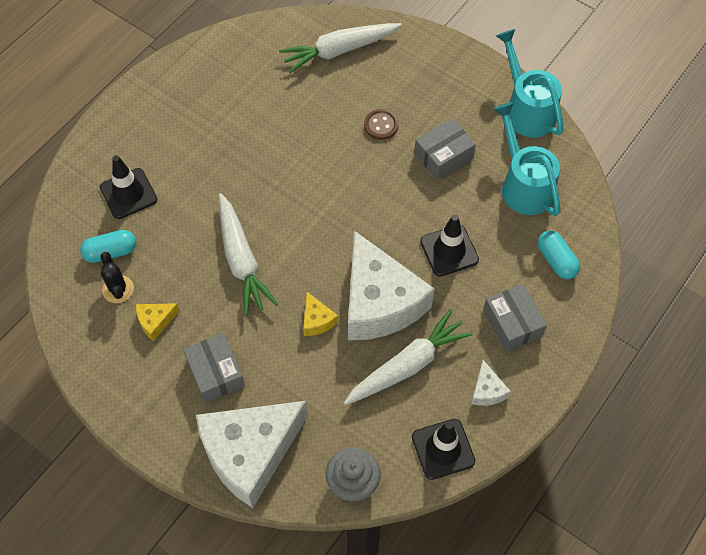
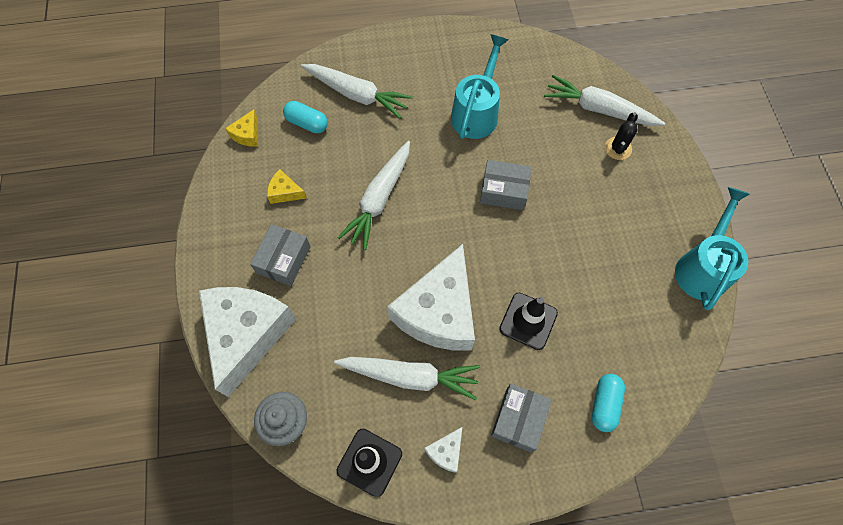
camera: 45 degrees right, 5 degrees up
black traffic cone [100,155,157,219] -> white carrot [301,64,413,118]
black cactus [100,252,134,303] -> black cactus moved to [605,112,638,160]
white cheese [196,401,308,508] -> white cheese turned 90 degrees clockwise [199,287,296,397]
yellow cheese [303,292,338,336] -> yellow cheese moved to [225,109,258,147]
brown button [364,109,399,140] -> none
grey box [414,118,476,180] -> grey box moved to [480,160,532,210]
turquoise watering can [493,102,560,216] -> turquoise watering can moved to [451,34,508,139]

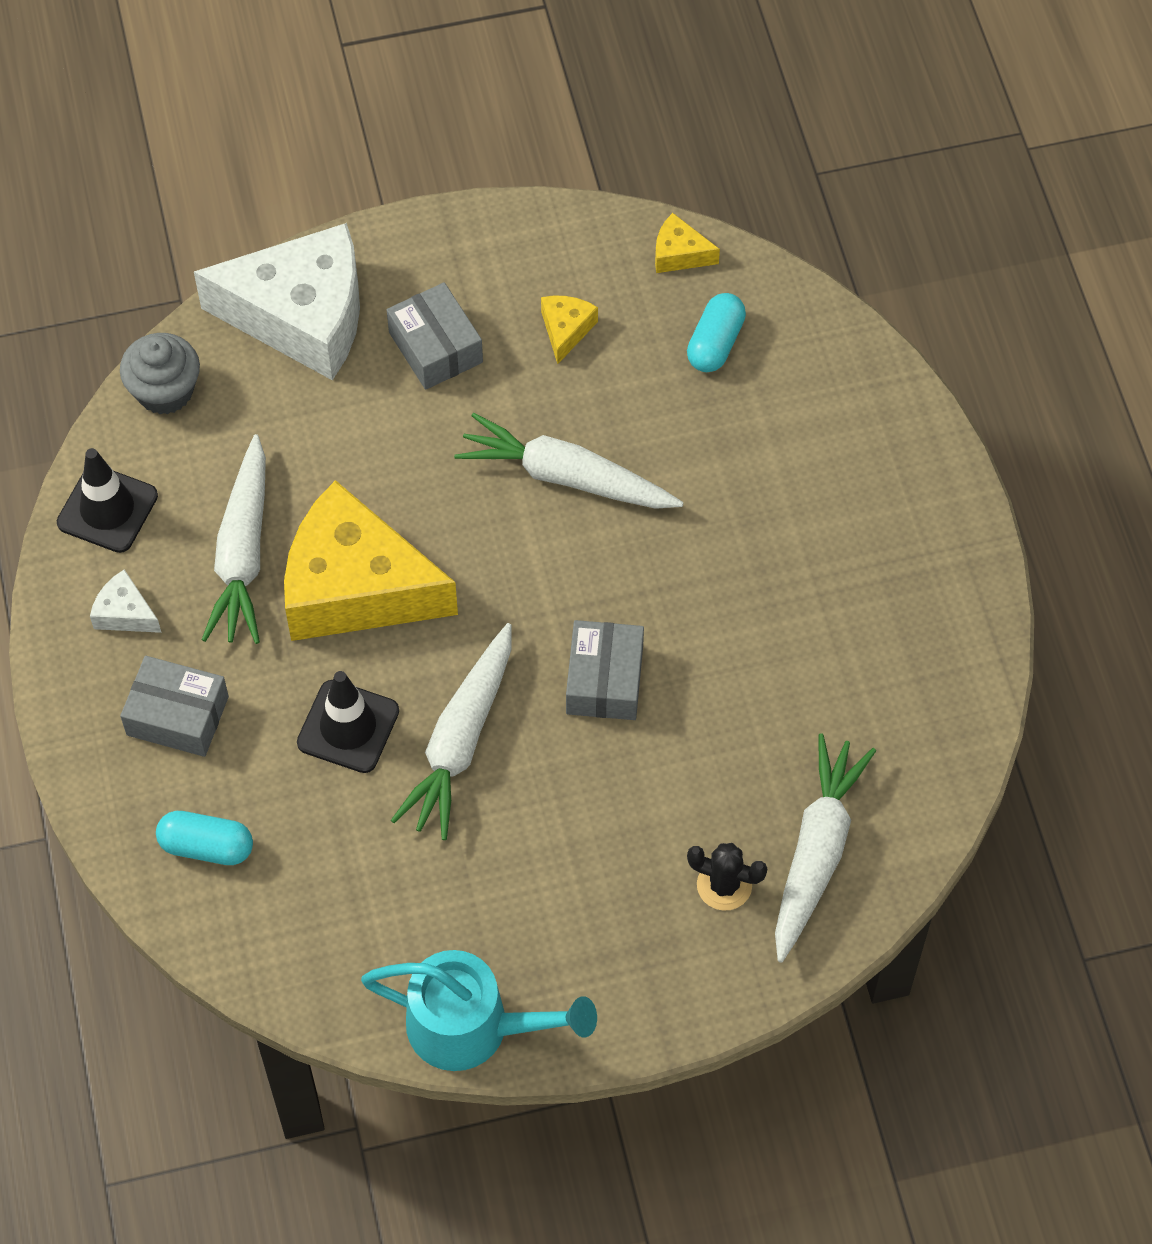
camera: 85 degrees right, 5 degrees down
grey box [250,224,311,286] -> grey box turned 45 degrees clockwise [387,282,483,390]
white carrot [301,64,413,118] -> white carrot moved to [391,623,511,840]
white cheese [387,244,475,351] -> yellow cheese [284,480,458,641]
turquoise watering can [451,34,508,139] -> none

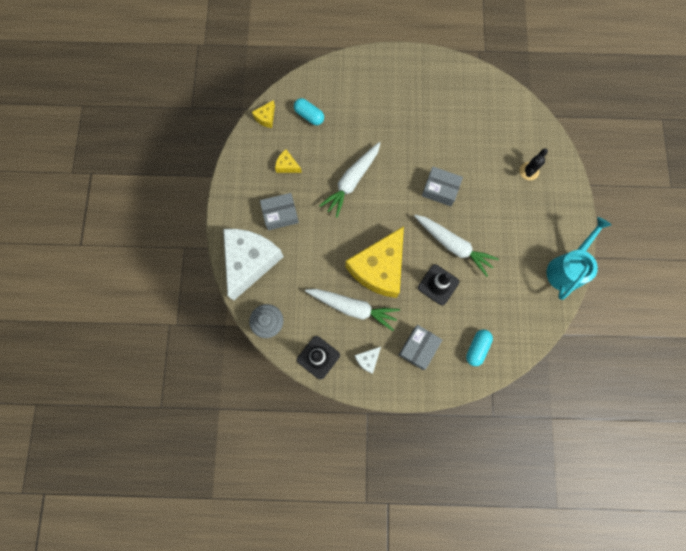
camera: 75 degrees left, 15 degrees up
white carrot [775,734,876,963] -> none

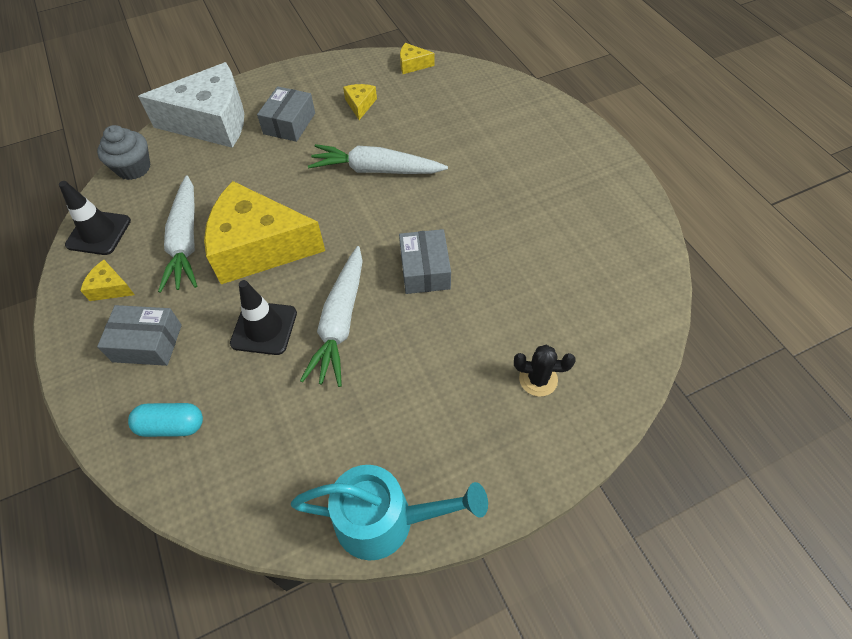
camera: 65 degrees right, 20 degrees down
grey box [260,193,299,230] -> grey box turned 60 degrees clockwise [257,86,315,142]
turquoise capsule [294,98,324,125] -> none
white cheese [355,347,381,374] -> yellow cheese [80,260,135,301]

